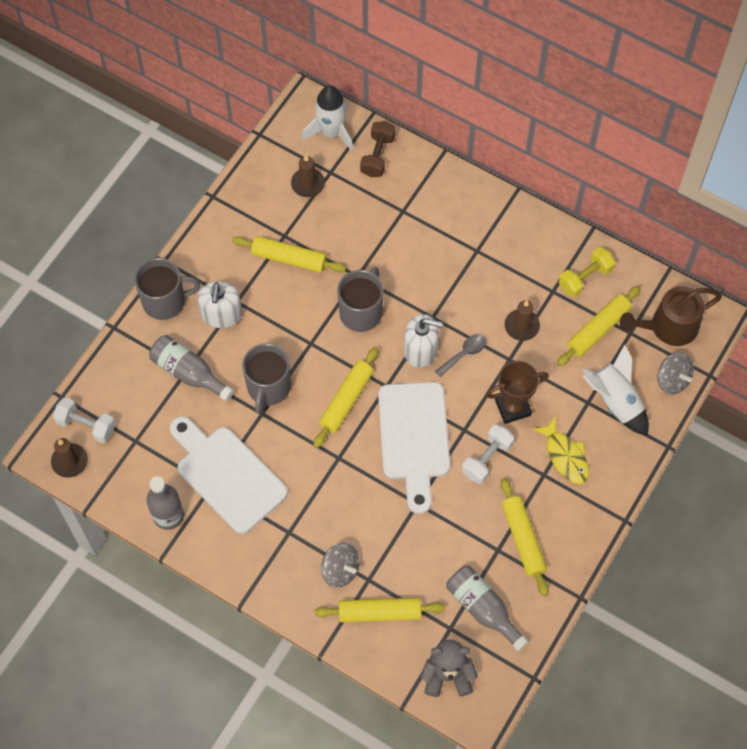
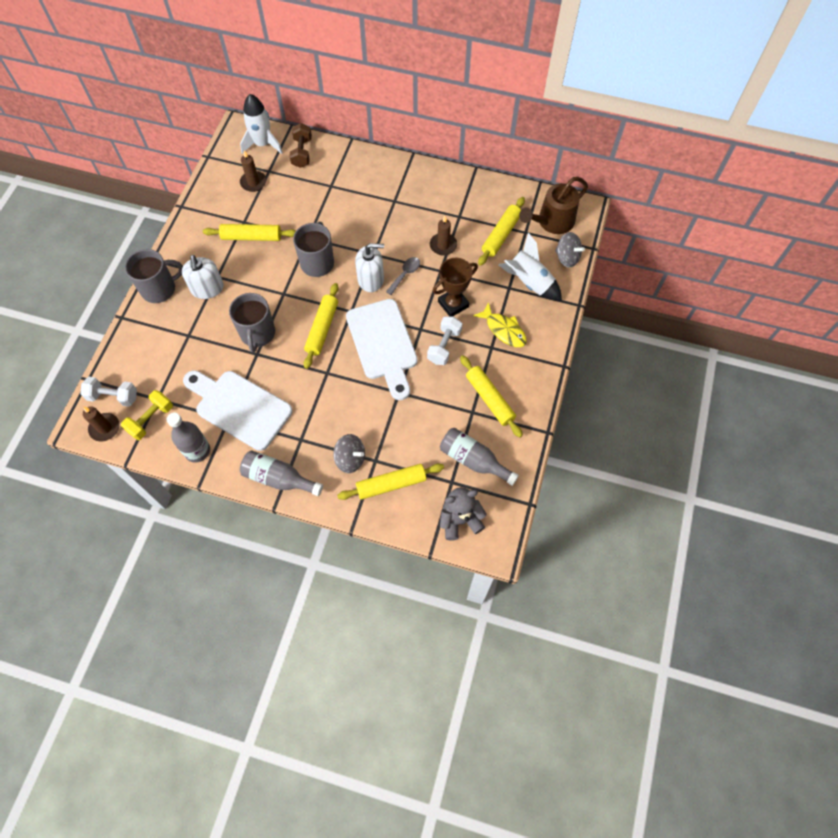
camera: 15 degrees left, 0 degrees up
grey bottle [149,335,234,401] -> grey bottle moved to [240,450,323,496]
yellow dumbbell [559,247,615,297] -> yellow dumbbell moved to [121,390,173,440]

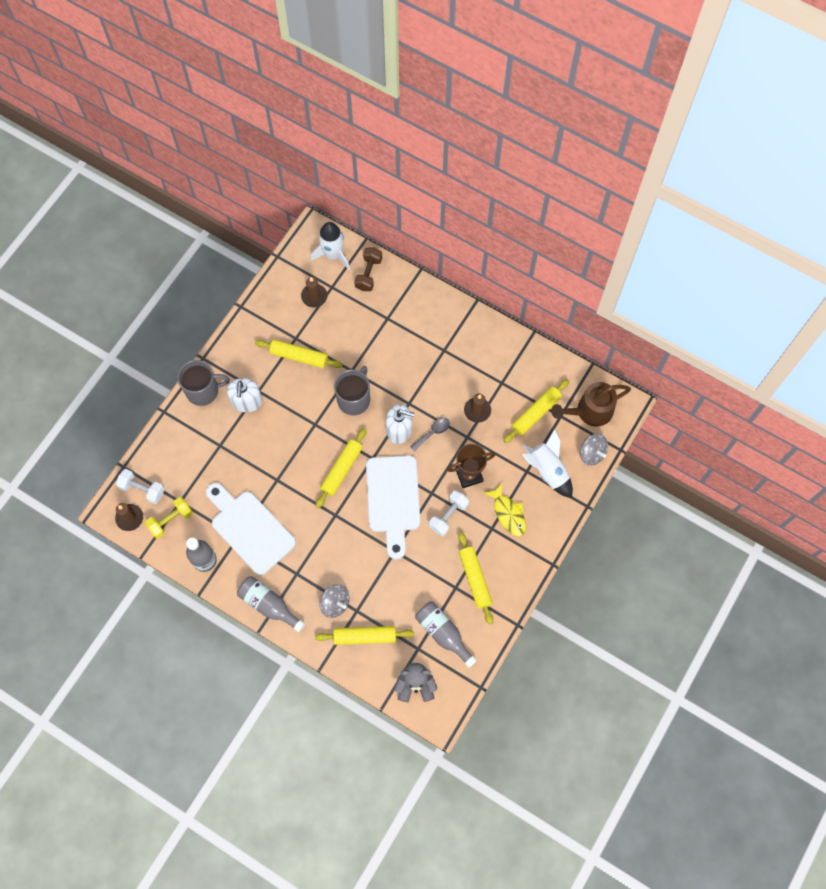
camera: 15 degrees right, 5 degrees up
grey mug [229,293,275,353] -> none

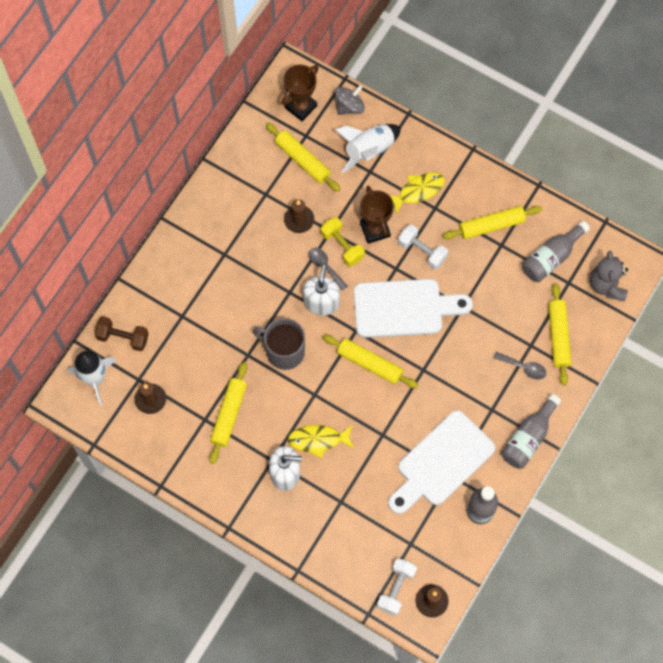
camera: 90 degrees left, 0 degrees up
yellow dumbbell [145,497,193,539] -> yellow dumbbell moved to [321,217,365,267]
grey mug [178,360,230,406] -> none
grey spinning top [320,584,350,618] -> grey spoon [493,352,546,380]
brown watering can [551,382,631,427] -> brown trophy [282,64,319,121]
none -> yellow fish [288,425,354,458]

